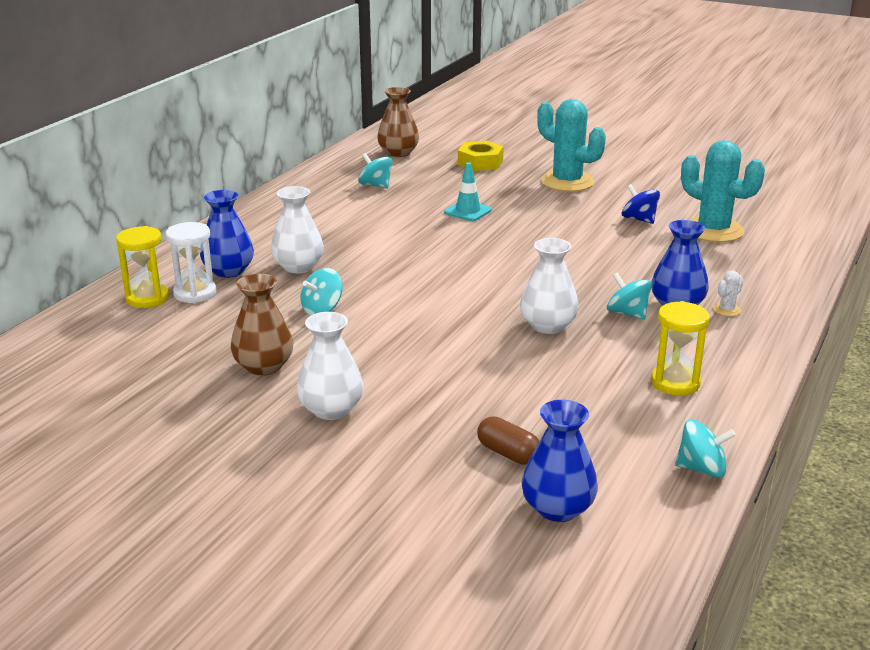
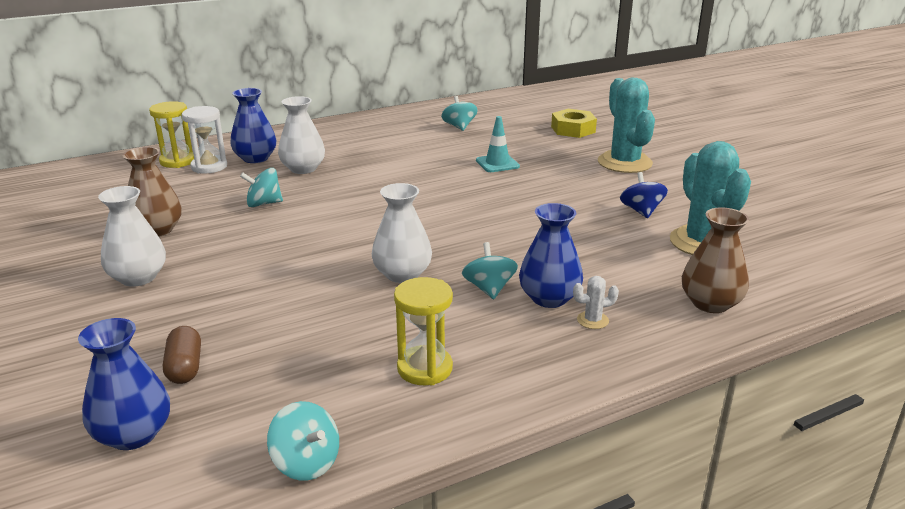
camera: 35 degrees right, 0 degrees up
brown vase [377,87,419,157] -> brown vase moved to [682,207,749,313]

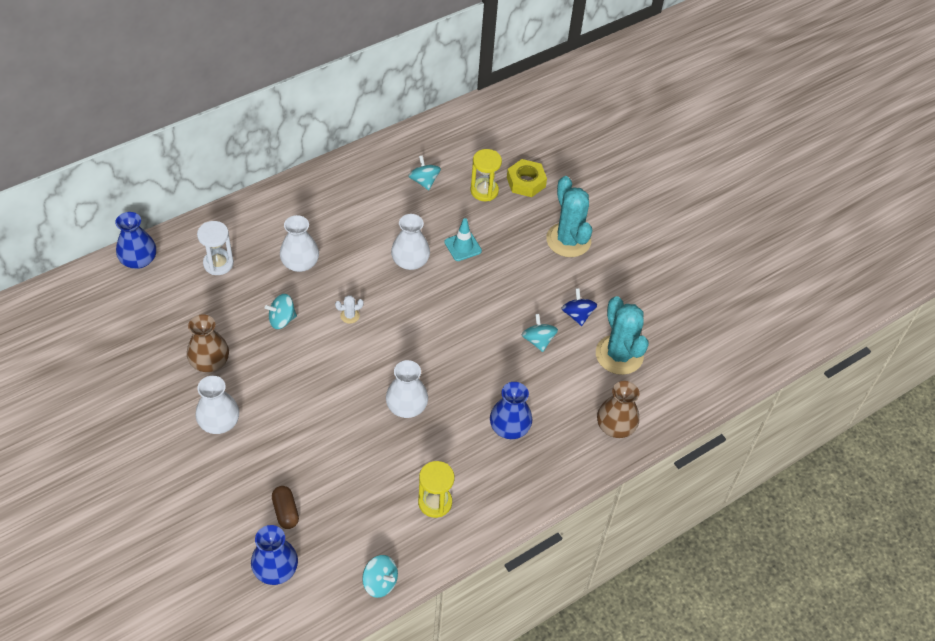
camera: 10 degrees left, 25 degrees up
yellow hourglass [149,101,194,168] -> yellow hourglass moved to [471,149,502,201]
blue vase [230,88,277,163] -> blue vase moved to [115,212,156,269]
turquoise spinning top [462,242,518,299] -> turquoise spinning top moved to [522,314,558,352]
white cactus [573,276,619,329] -> white cactus moved to [335,295,364,324]
none -> white vase [391,214,430,270]

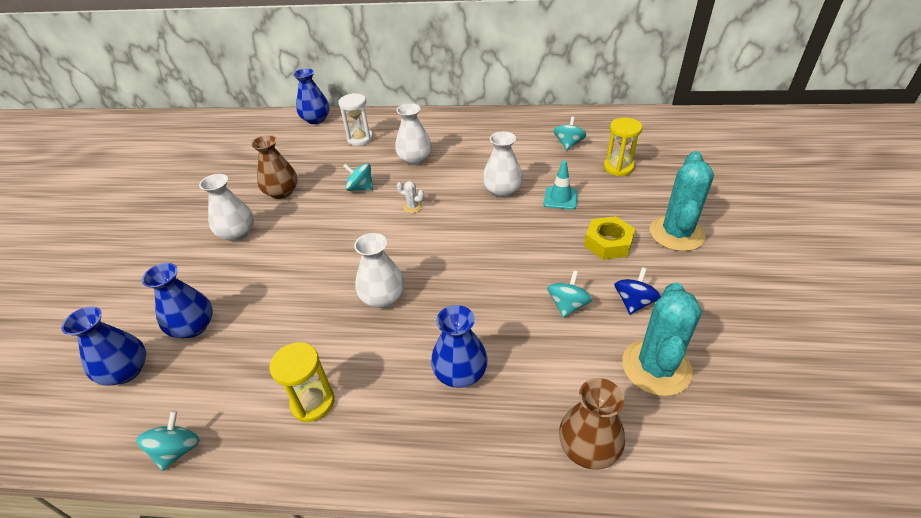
camera: 45 degrees right, 10 degrees down
brown capsule [272,486,299,529] -> blue vase [142,263,213,338]
turquoise spinning top [362,555,398,598] -> turquoise spinning top turned 150 degrees counterclockwise [136,411,199,471]
yellow nut [507,159,547,197] -> yellow nut moved to [584,216,635,260]

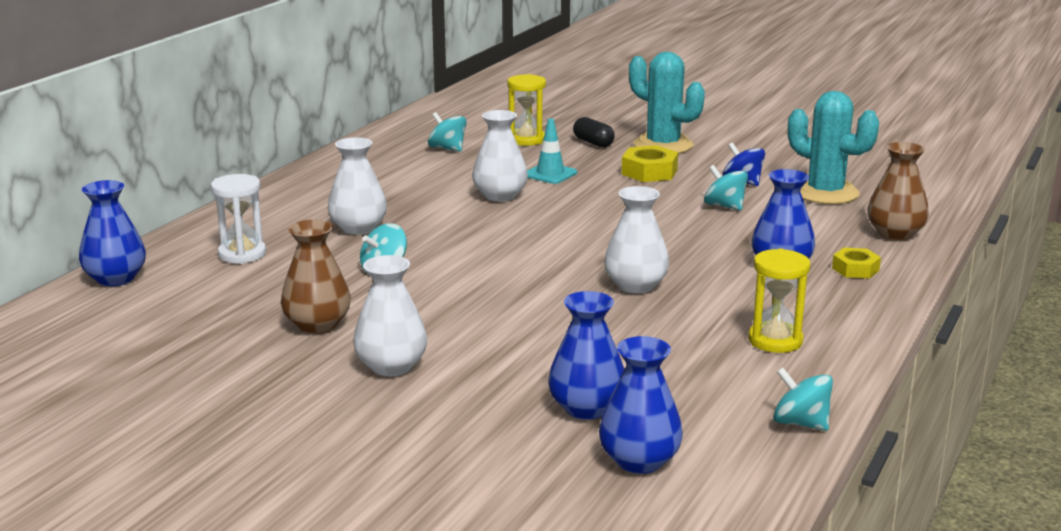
camera: 70 degrees left, 20 degrees down
white cactus [397,181,424,213] -> none
none -> black capsule [573,117,615,147]
none -> yellow nut [832,248,881,279]

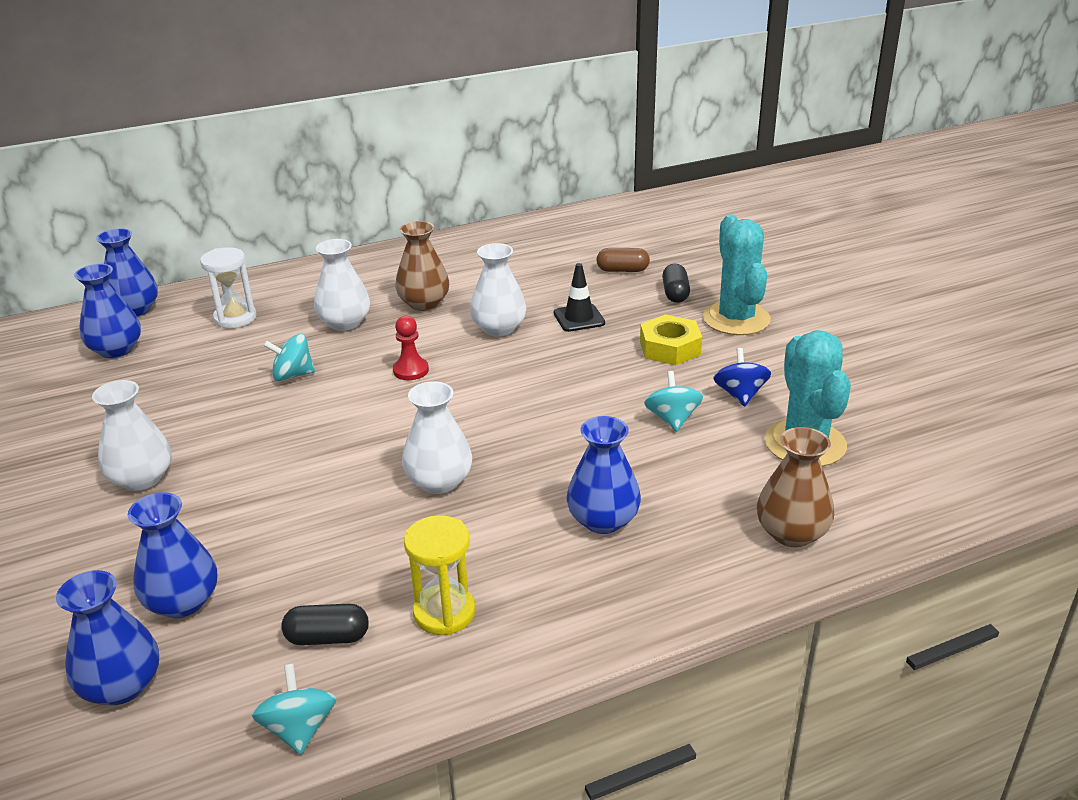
camera: 40 degrees right, 10 degrees up
brown vase [281,220,351,334] -> brown vase moved to [395,221,449,311]
turquoise spinning top [428,112,467,152] -> none
yellow hourglass [507,74,546,146] -> brown capsule [596,248,650,272]
turquoise traffic cone [527,119,577,184] -> black traffic cone [554,263,605,332]
yellow nut [832,248,881,279] -> none
none -> blue vase [74,264,141,358]
none -> black capsule [281,604,369,645]
none -> red pawn [393,316,429,380]

